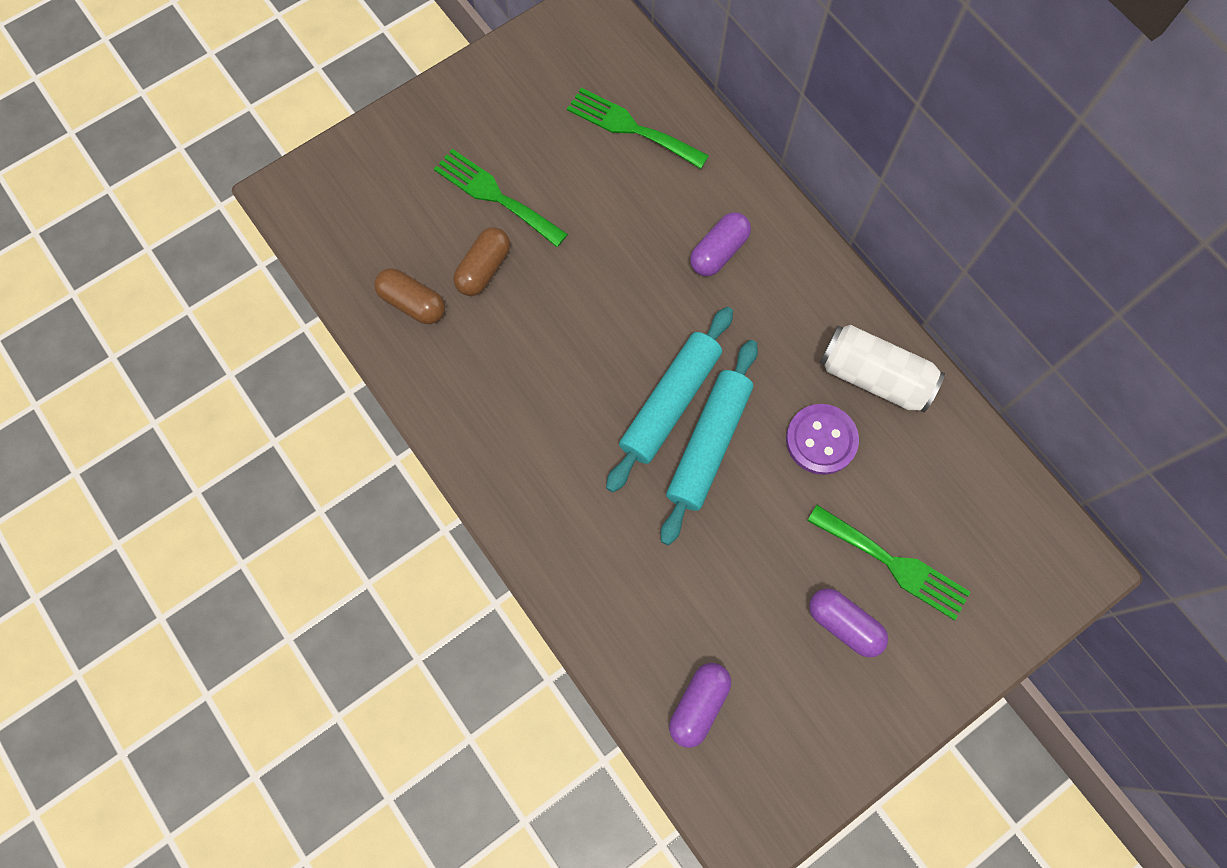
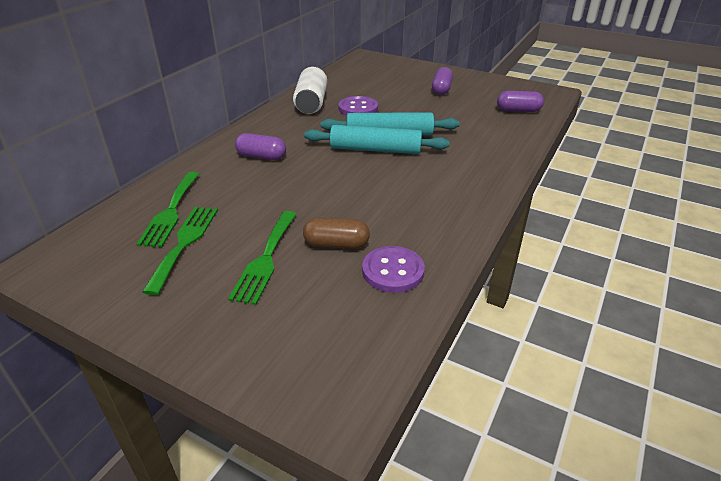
camera: 115 degrees left, 35 degrees down
brown capsule [374,268,445,324] -> purple button [362,246,425,293]
green fork [807,505,971,620] -> green fork moved to [142,207,218,295]

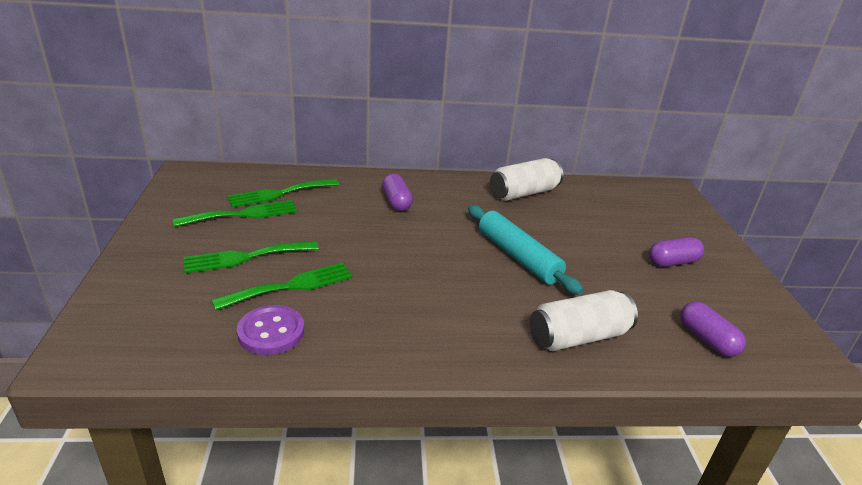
camera: 55 degrees right, 5 degrees down
brown capsule [303,218,370,249] -> green fork [211,263,353,310]
turquoise rolling pin [304,125,449,154] -> none
purple button [338,96,378,116] -> none
none -> white can [530,290,638,351]

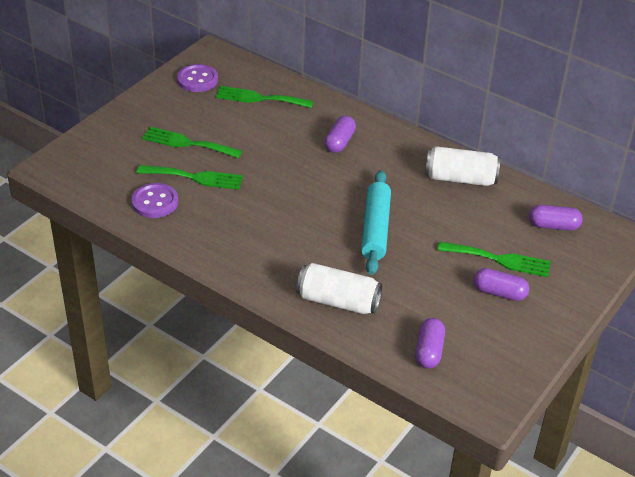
camera: 40 degrees right, 10 degrees up
green fork [173,200,297,227] -> green fork moved to [437,242,551,277]
none -> purple button [177,64,218,92]
none -> purple capsule [529,205,583,231]

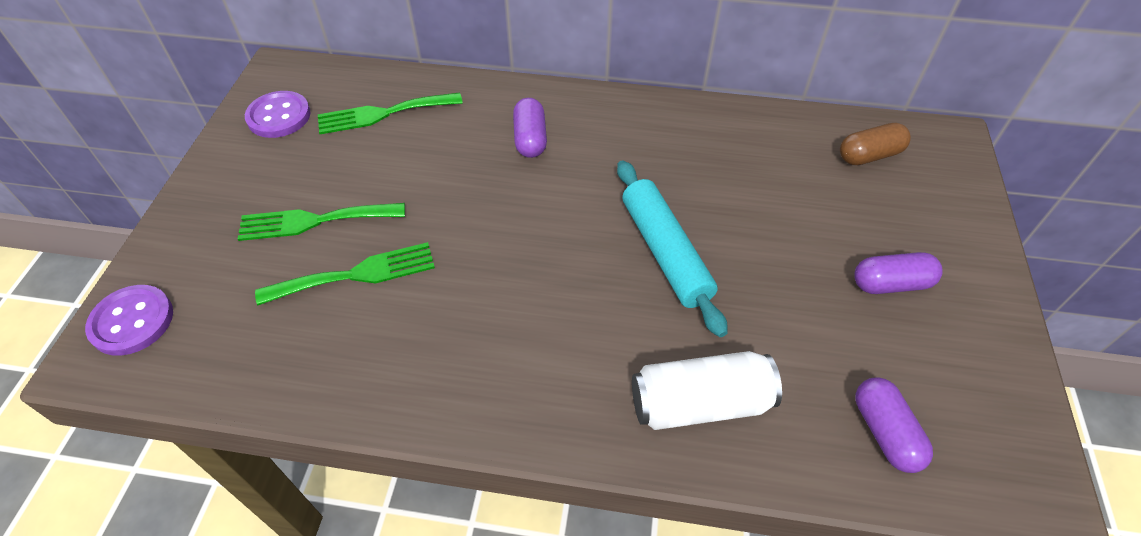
camera: 25 degrees left, 10 degrees up
purple button [131,183,178,218] -> purple button moved to [85,285,173,356]
white can [425,146,501,186] -> none
green fork [437,242,551,277] -> none
purple capsule [529,205,583,231] -> brown capsule [840,123,911,165]

